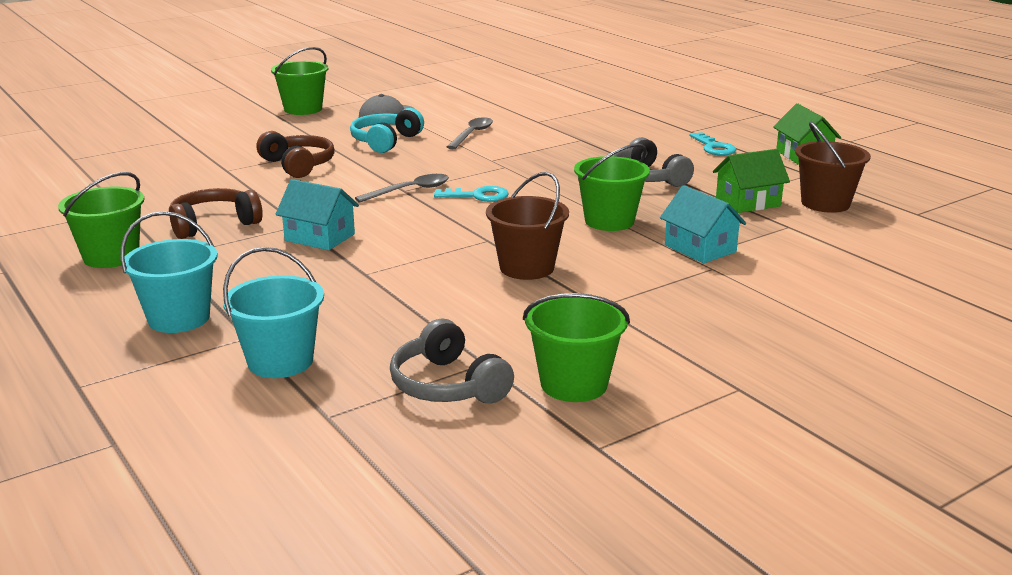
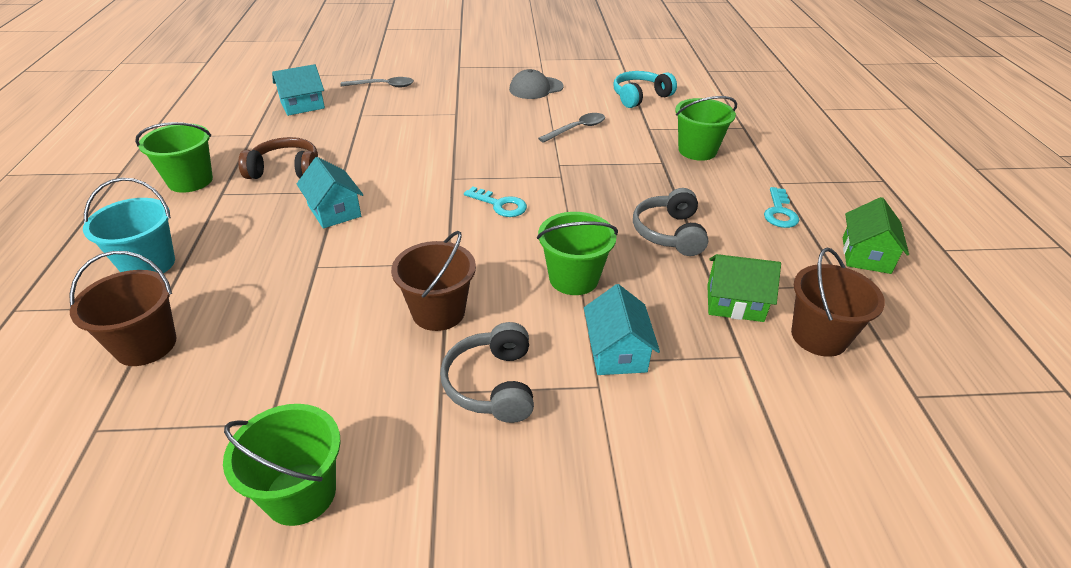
camera: 30 degrees right, 15 degrees up
turquoise bucket [223,247,324,378] -> brown bucket [69,251,177,366]
brown headphones [256,131,335,178] -> none
green bucket [271,47,329,115] -> green bucket moved to [675,96,737,161]
turquoise headphones [350,108,424,153] -> turquoise headphones moved to [613,71,677,108]
grey spoon [355,174,449,203] -> grey spoon moved to [340,77,414,87]
grey headphones [390,319,514,404] -> grey headphones moved to [440,322,534,423]
none -> turquoise house [272,64,325,116]

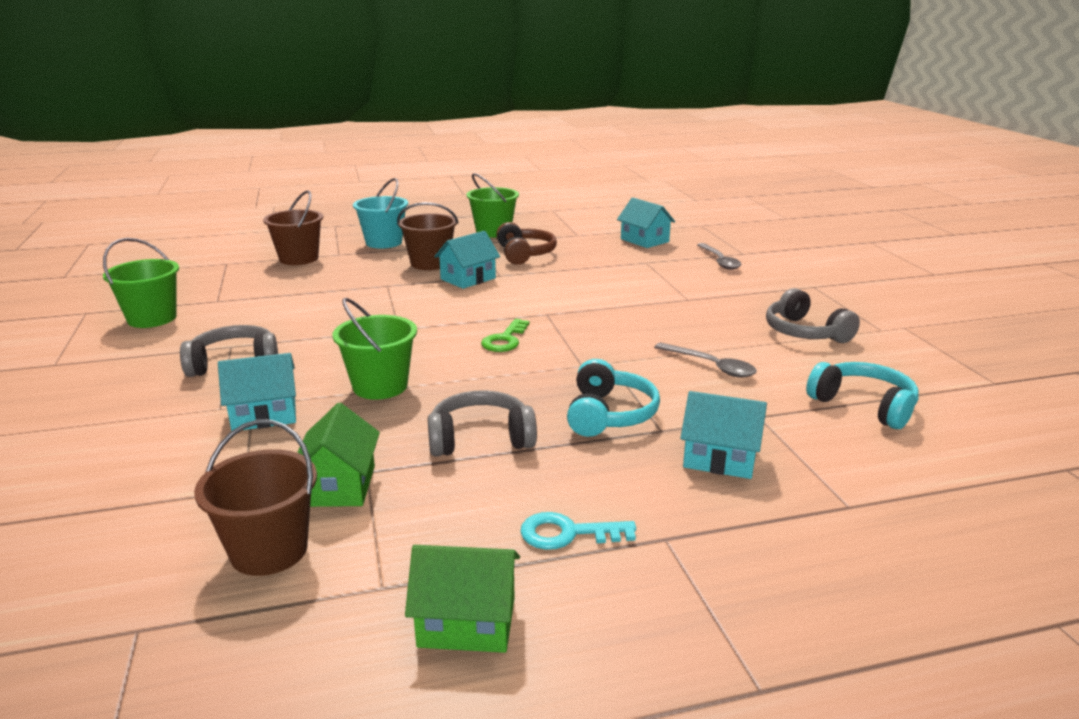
camera: 80 degrees right, 15 degrees down
brown bucket [391,231,476,331] -> brown bucket moved to [397,202,459,270]
turquoise key [464,187,527,217] -> green key [481,319,529,352]
grey cap [509,69,564,99] -> grey headphones [766,288,860,343]
green bucket [675,96,737,161] -> turquoise house [680,391,767,479]
none -> turquoise headphones [567,359,660,437]

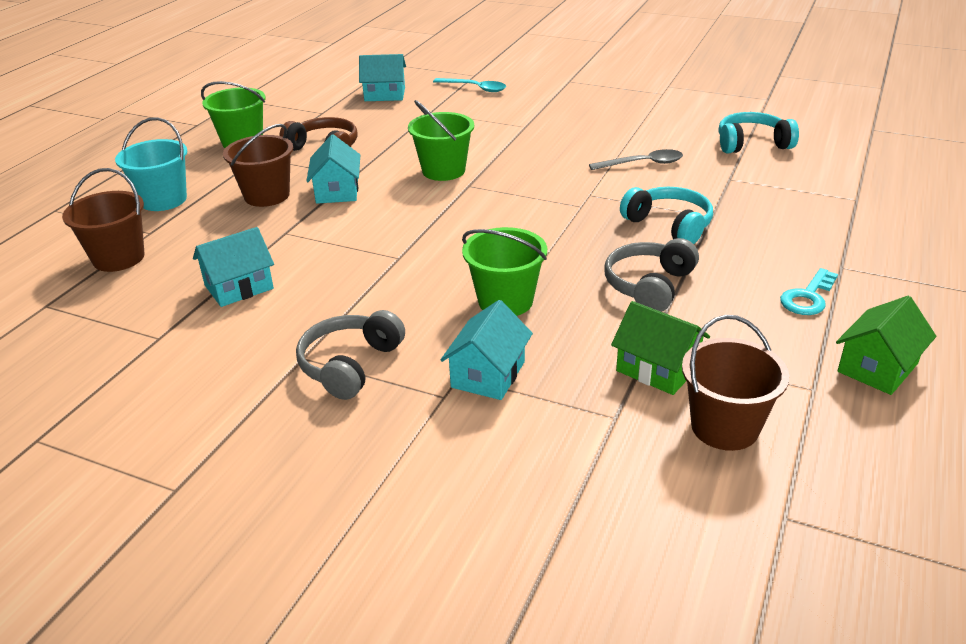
camera: 50 degrees left, 10 degrees up
green bucket [103,238,179,328] -> green bucket moved to [408,100,474,181]
green key [481,319,529,352] -> none
turquoise house [680,391,767,479] -> turquoise house moved to [193,227,274,307]
grey spoon [697,243,741,270] -> turquoise spoon [433,78,506,92]
grey headphones [766,288,860,343] -> none

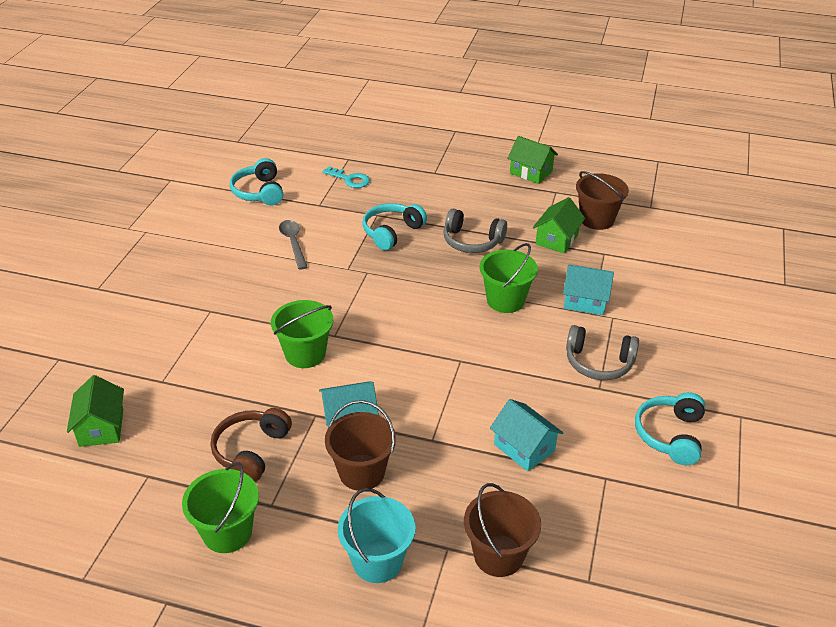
camera: 100 degrees left, 5 degrees up
turquoise house [359,54,406,101] -> green house [67,375,124,447]
turquoise spoon [433,78,506,92] -> none
turquoise key [780,268,838,315] -> turquoise key moved to [322,166,370,188]
none -> turquoise headphones [635,392,705,465]

